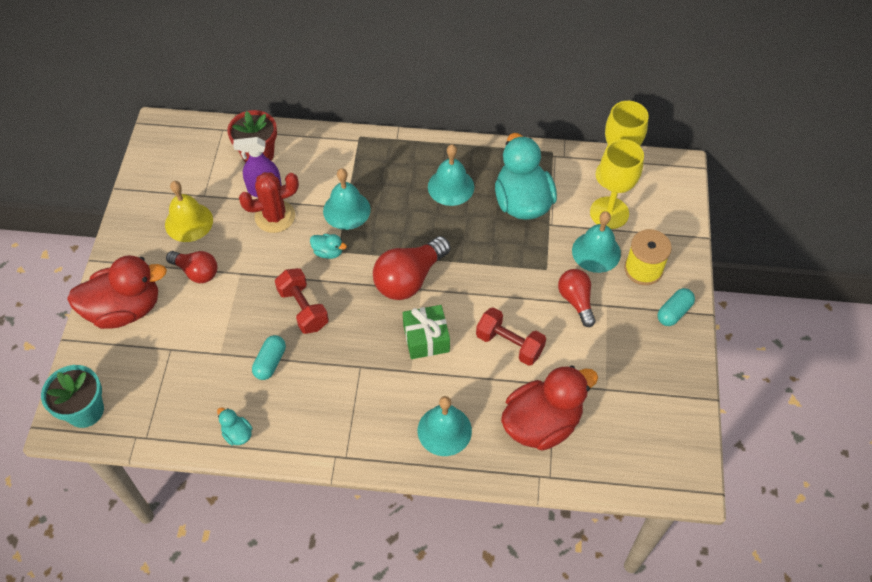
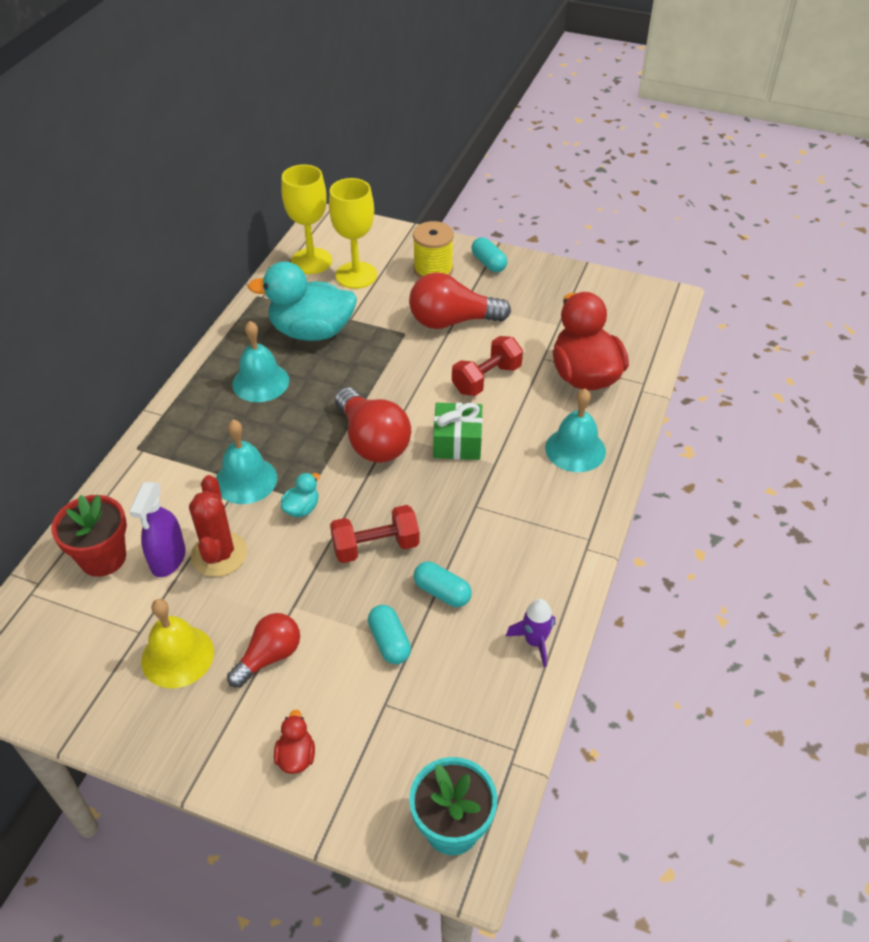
camera: 75 degrees left, 10 degrees down
red duck [67,255,167,329] -> red duck [274,710,315,774], size x0.42
turquoise duck [217,407,253,446] -> purple rocket [506,599,555,667]
red light bulb [558,269,596,327] -> red light bulb [409,272,511,329], size x1.58
turquoise bell [572,211,621,273] -> none
none -> turquoise capsule [368,605,411,664]

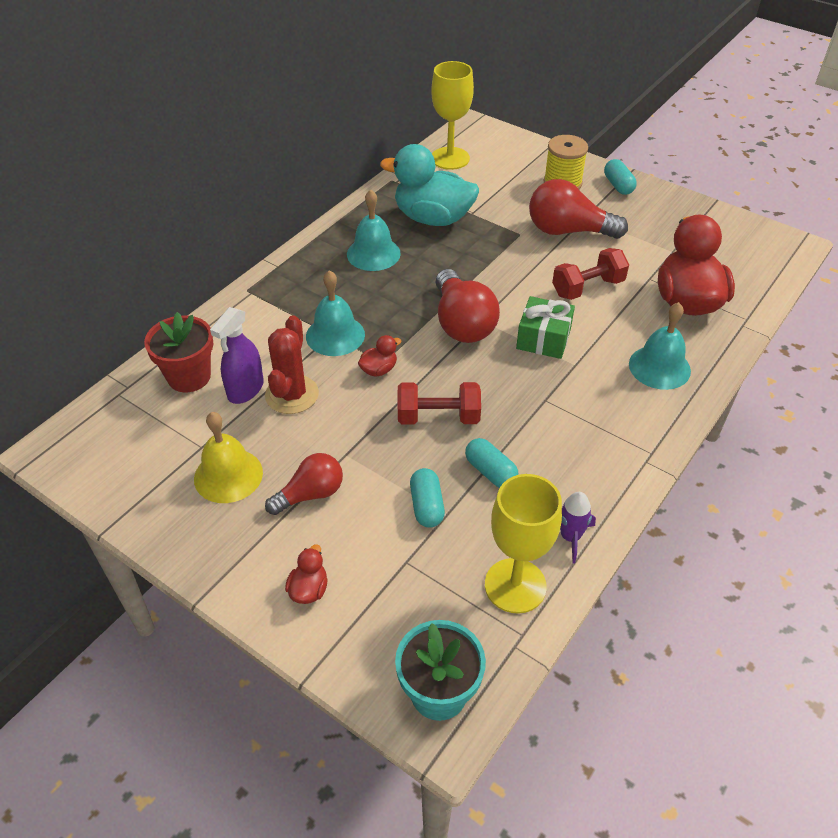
camera: 15 degrees right, 0 degrees up
turquoise duck [281,473,320,517] -> red duck [358,335,401,377]
yellow goblet [329,178,377,289] -> yellow goblet moved to [485,474,562,613]

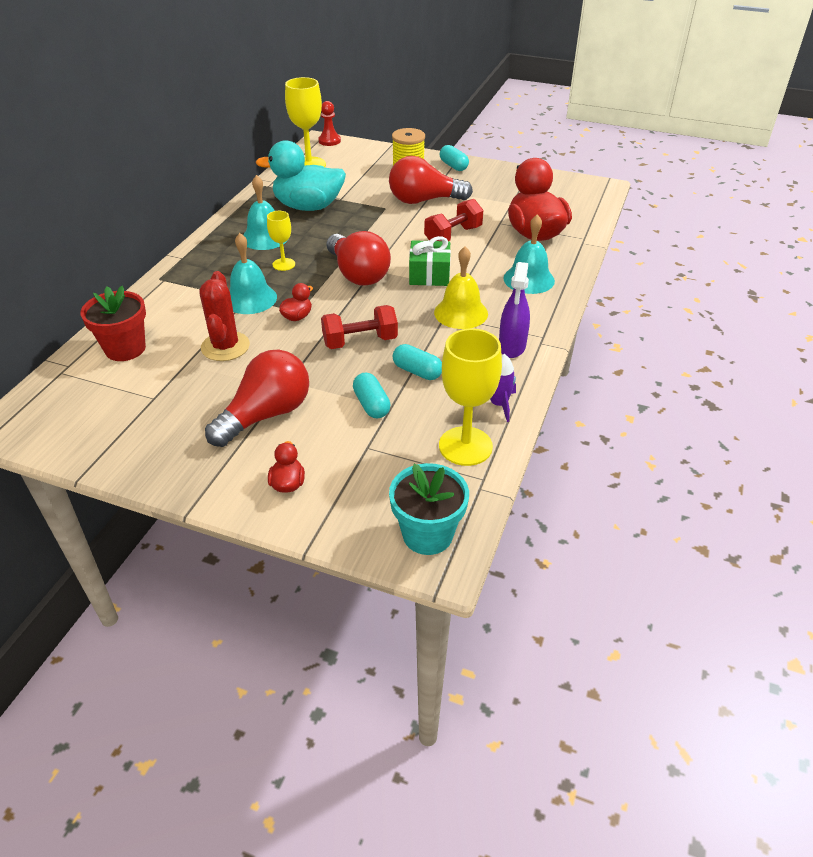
camera: 15 degrees left, 5 degrees down
yellow bell [194,412,263,503] -> yellow bell moved to [434,247,488,329]
purple spray bottle [210,307,264,404] -> purple spray bottle moved to [499,262,530,358]
red light bulb [265,453,343,515] -> red light bulb [205,350,309,447], size x1.58
none -> yellow goblet [267,211,295,271]
none -> red pawn [318,101,341,146]

